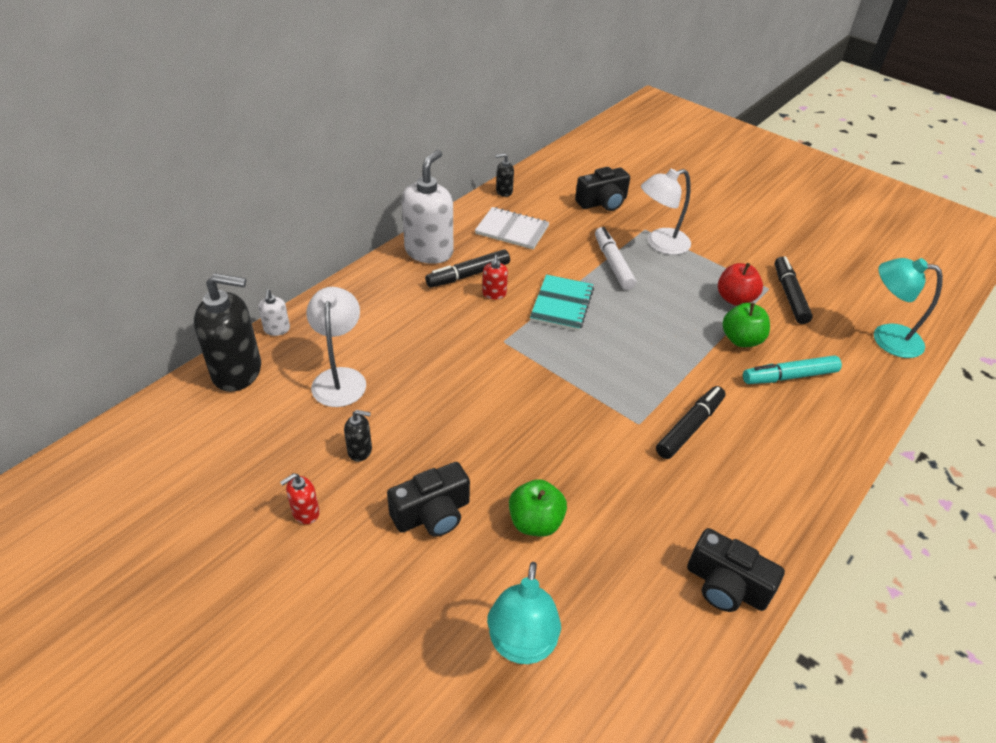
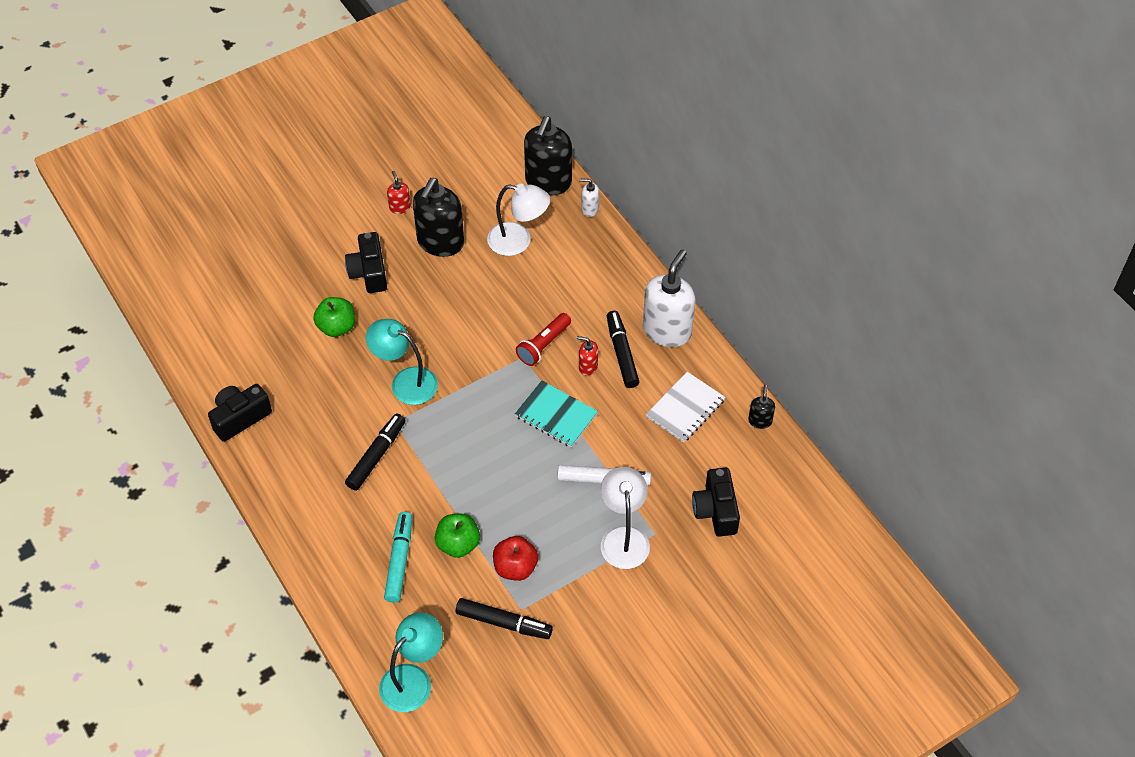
camera: 110 degrees right, 10 degrees up
black soap dispenser [344,410,372,462] -> black soap dispenser [413,178,464,257], size x2.20
white soap dispenser [402,150,453,264] -> white soap dispenser turned 105 degrees counterclockwise [643,250,696,347]
turquoise lamp [487,562,561,664] -> turquoise lamp moved to [366,319,438,405]
black marker [656,386,726,459] -> black marker turned 120 degrees counterclockwise [345,413,406,491]
none -> red flashlight [516,313,571,366]

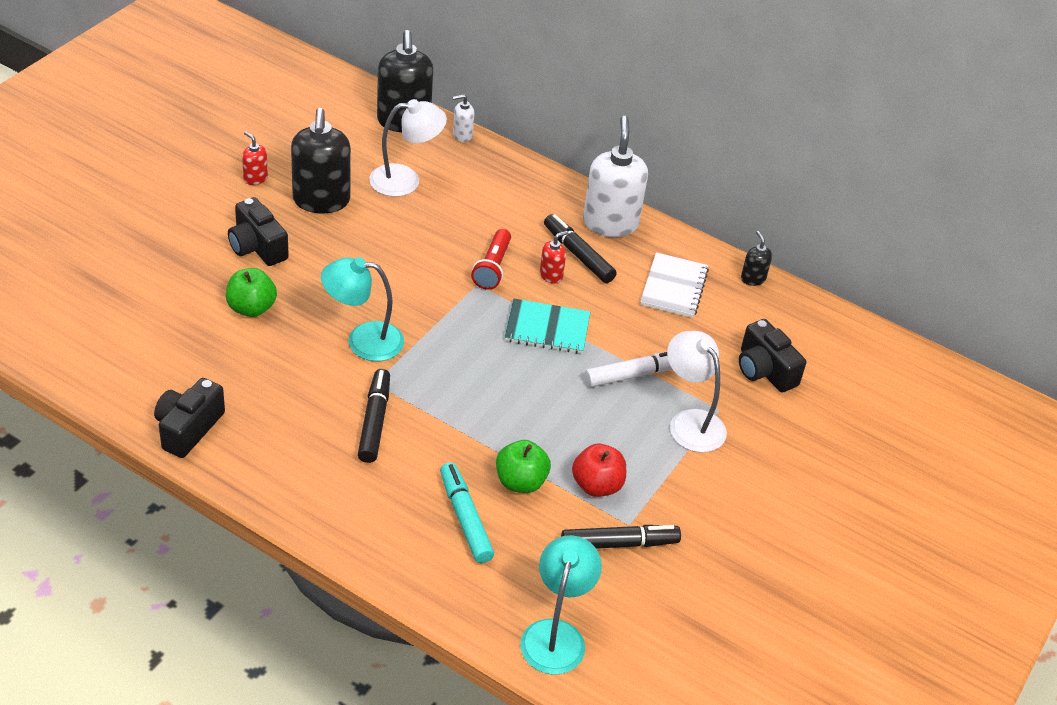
camera: 30 degrees left, 10 degrees down
red soap dispenser [577,336,598,376] -> red soap dispenser turned 150 degrees clockwise [540,231,568,284]

